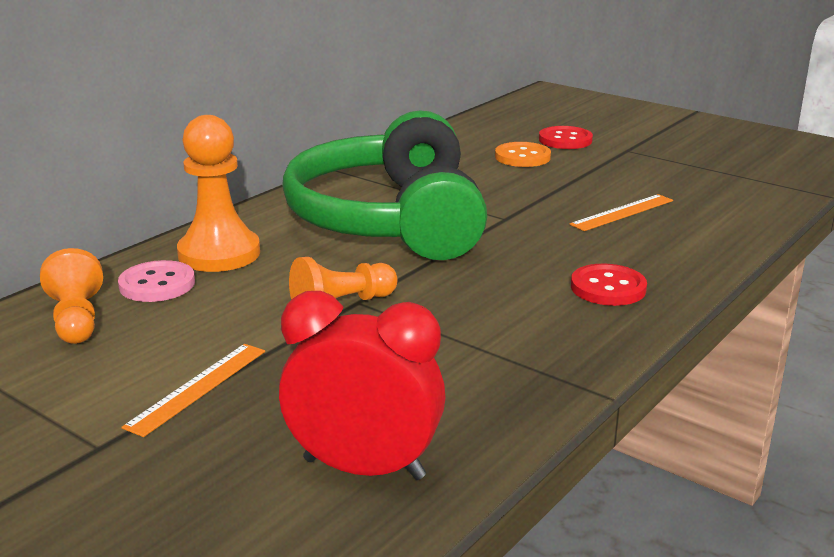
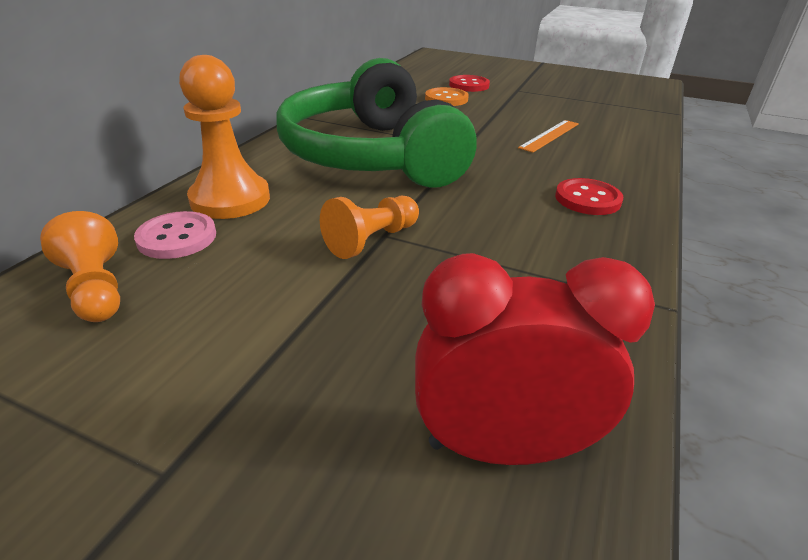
camera: 15 degrees left, 10 degrees up
orange ruler [122,344,265,437] -> none

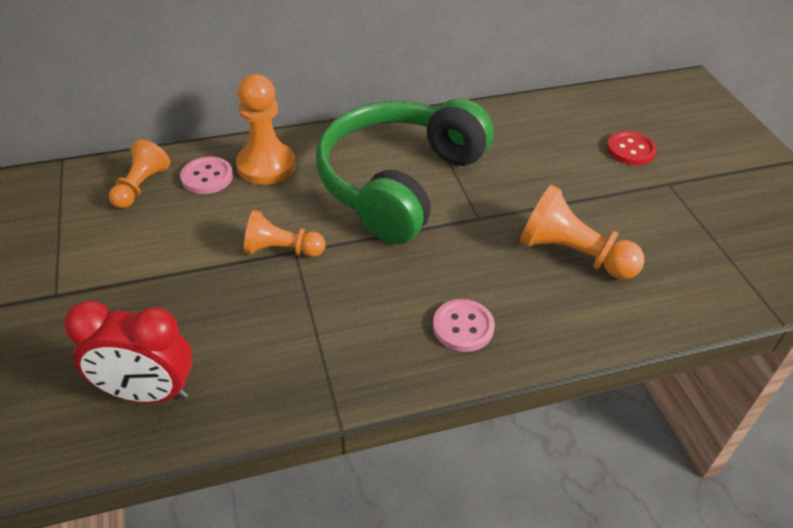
camera: 50 degrees right, 10 degrees up
red clock [415,253,655,465] -> red clock turned 135 degrees clockwise [64,300,193,403]
orange button [425,87,469,106] -> none
orange ruler [518,120,579,153] -> orange pawn [520,184,645,280]
red button [555,178,623,215] -> pink button [433,299,495,352]

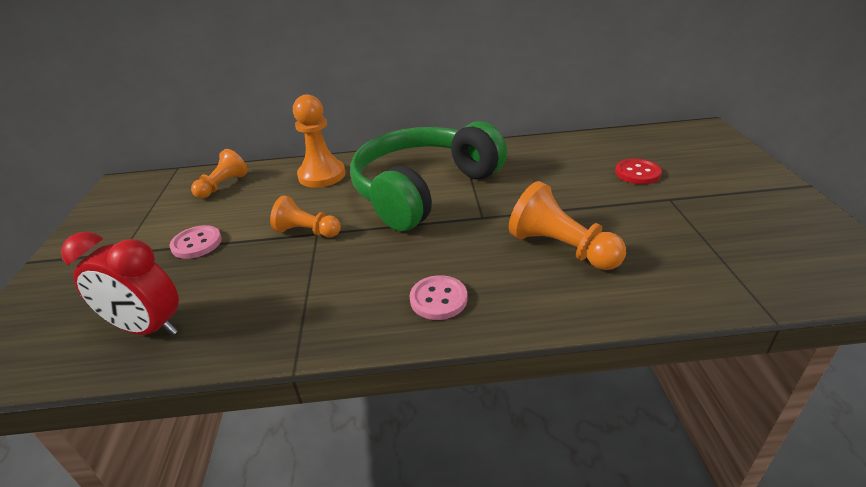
camera: 15 degrees right, 10 degrees down
pink button [180,157,233,194] -> pink button moved to [169,225,222,259]

